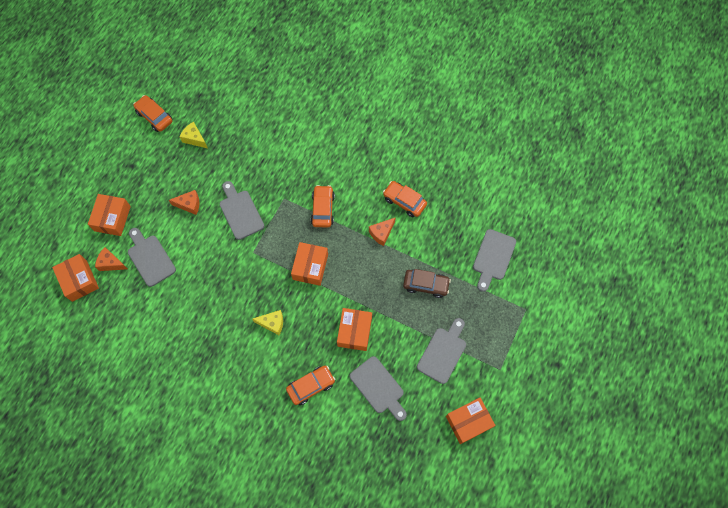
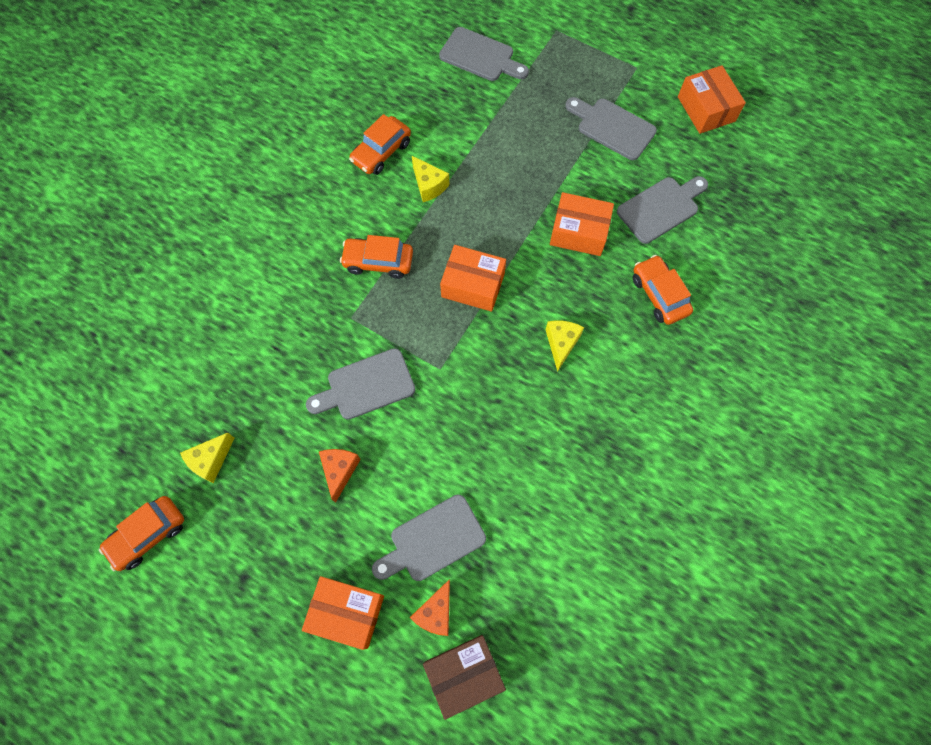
camera: 85 degrees left, 0 degrees up
orange box [52,254,99,302] -> brown box [423,635,506,720]
orange cheese [369,217,396,246] -> yellow cheese [412,156,449,202]
brown car [403,269,451,298] -> none

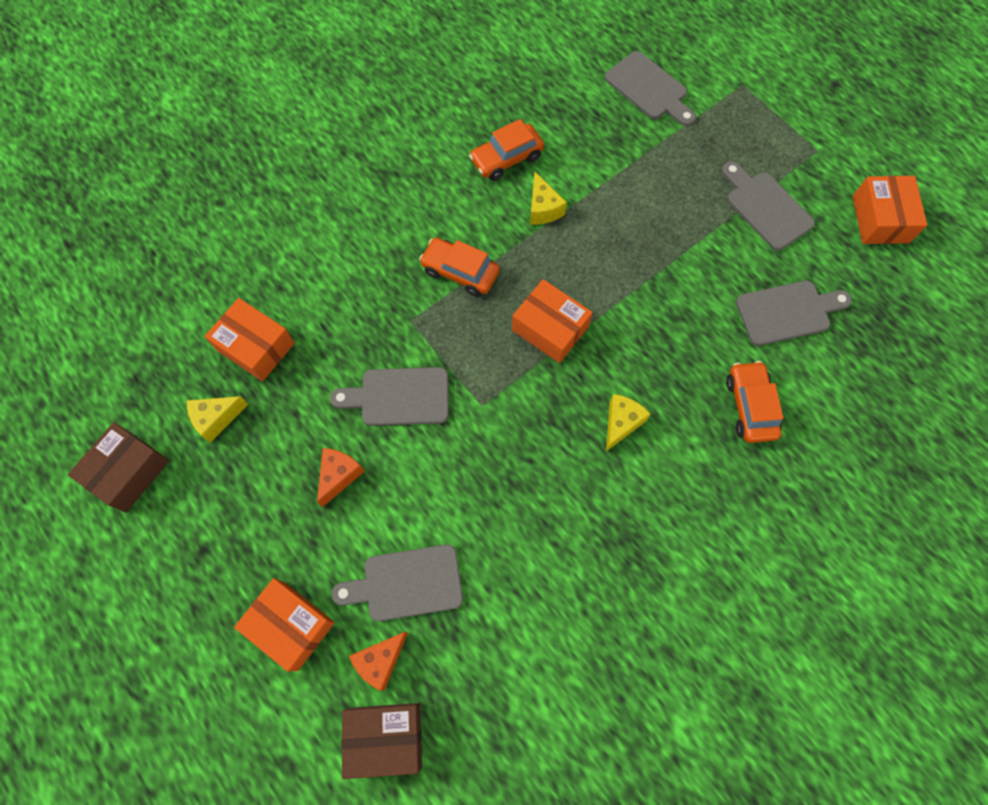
camera: 20 degrees right, 0 degrees up
orange car [99,496,184,571] -> brown box [68,422,169,512]
orange box [550,192,614,256] -> orange box moved to [205,298,295,381]

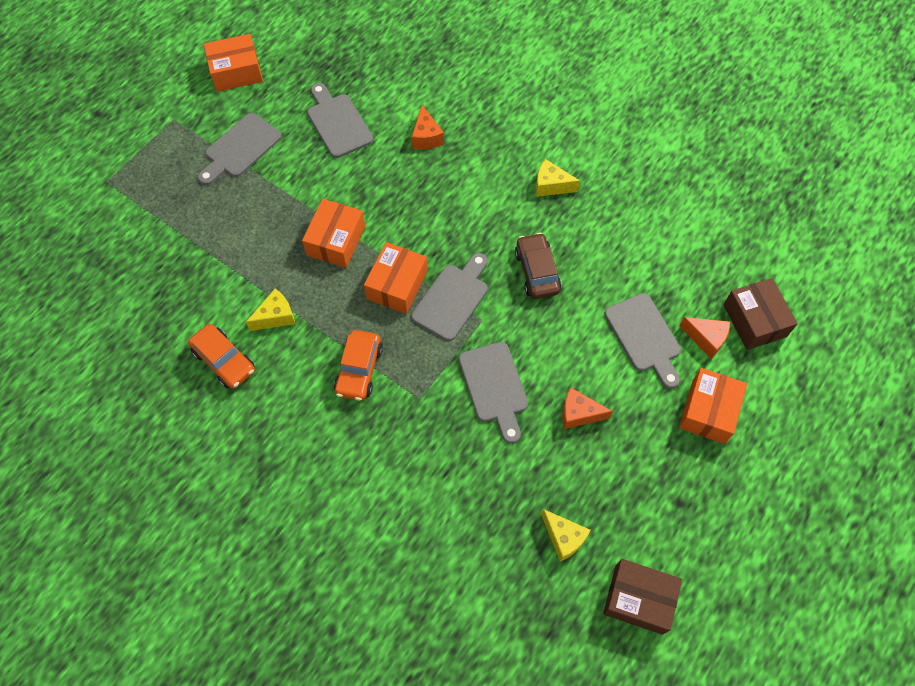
camera: 105 degrees left, 5 degrees down
orange box [205,298,295,381] -> orange box moved to [302,199,365,268]
grey cutting board [605,51,696,126] -> grey cutting board moved to [411,253,488,341]
yellow cheese [606,394,651,451] -> yellow cheese moved to [536,159,580,197]
orange car [726,361,784,443] -> orange cheese [412,105,444,149]
none -> brown car [515,233,561,299]

